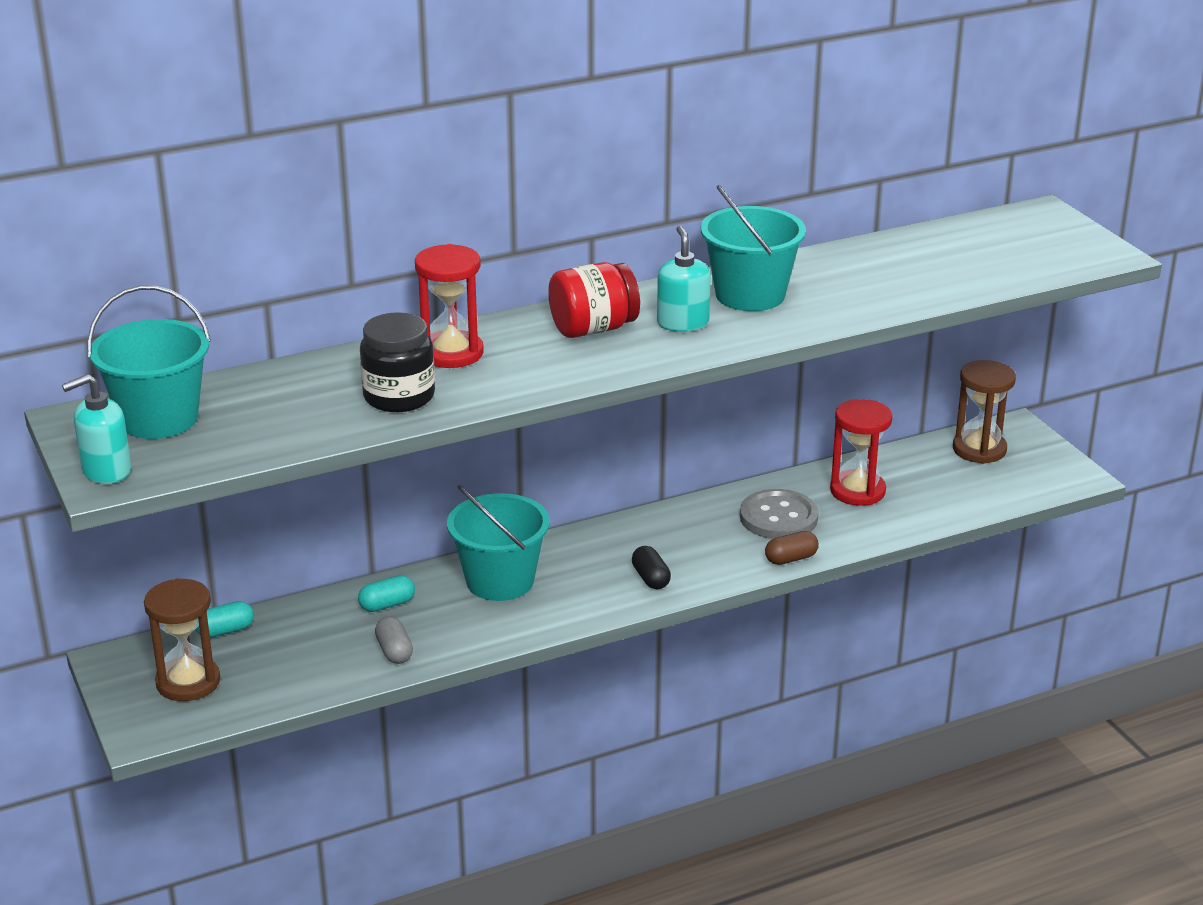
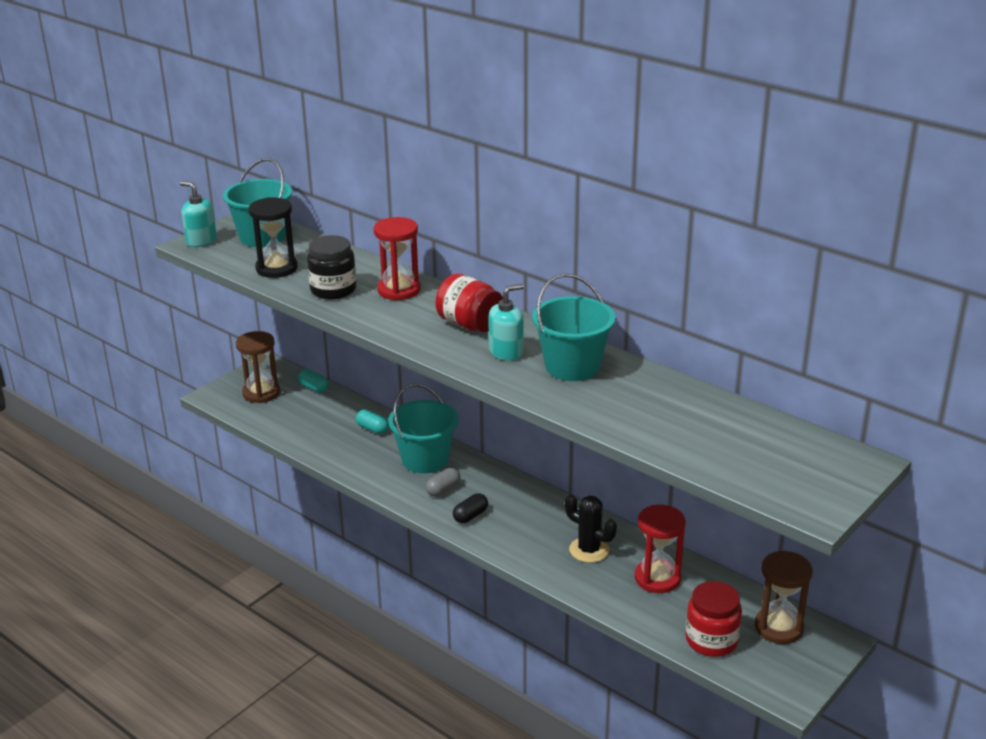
camera: 65 degrees right, 0 degrees up
grey capsule [375,617,413,664] -> grey capsule moved to [426,468,460,497]
grey button [740,489,819,539] -> black cactus [565,494,617,563]
brown capsule [765,531,819,565] -> none
none -> black hourglass [249,197,298,278]
none -> red jar [685,581,742,657]

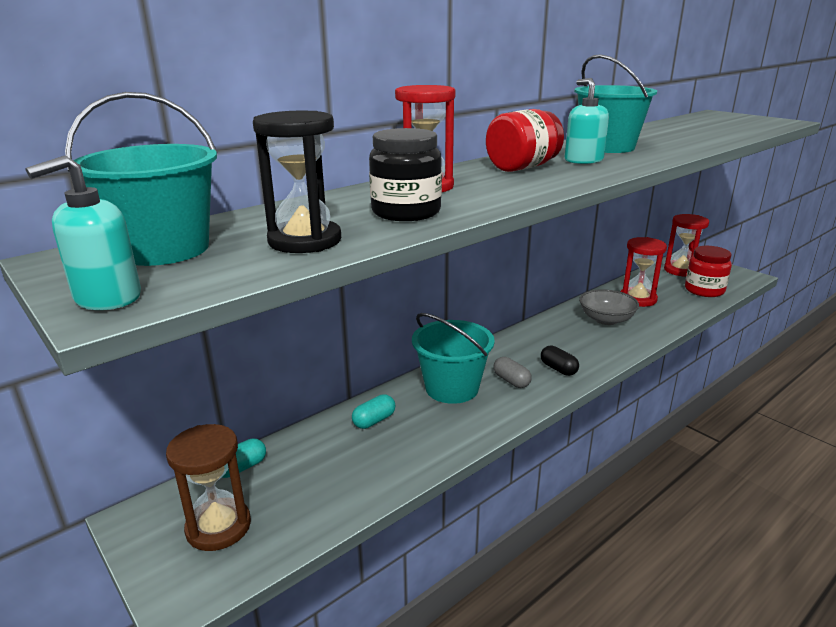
camera: 80 degrees left, 5 degrees down
black cactus [565,494,617,563] -> grey bowl [579,289,639,325]
brown hourglass [755,551,813,644] -> red hourglass [664,214,709,277]

